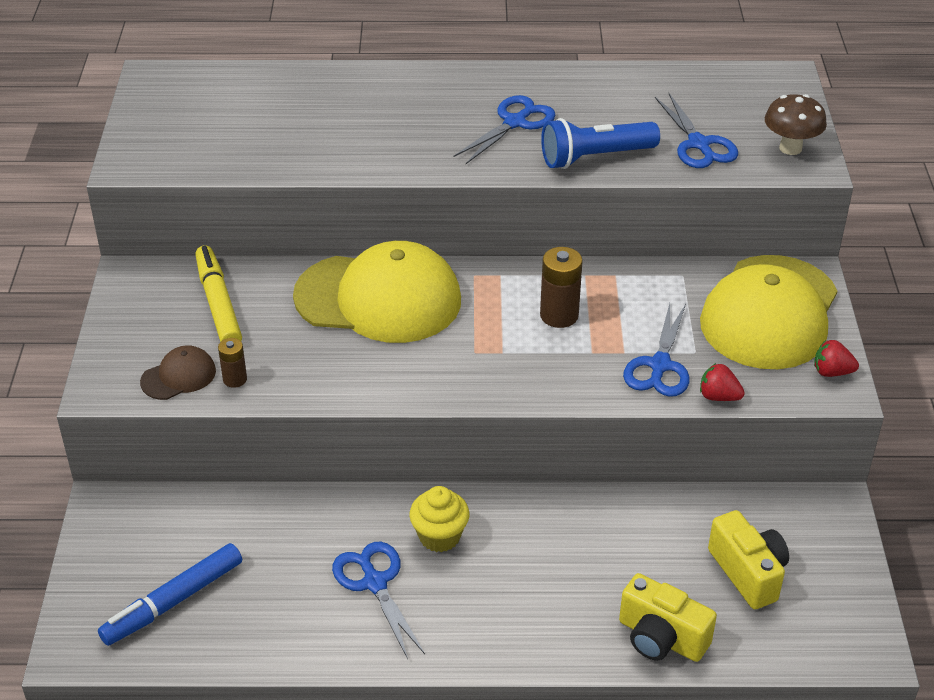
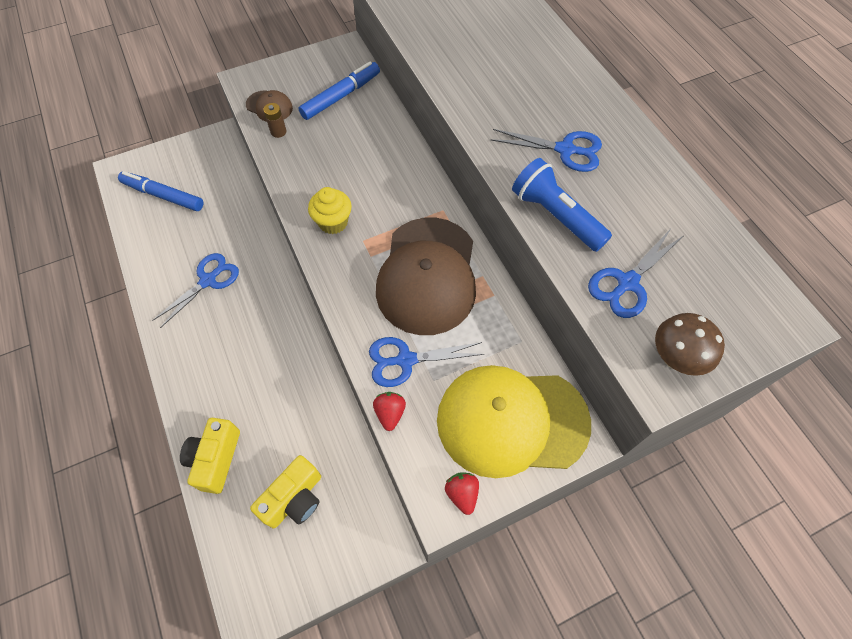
camera: 65 degrees right, 20 degrees up
yellow marker [195,246,242,342] -> blue marker [299,62,380,120]
yellow cap [293,241,461,343] -> none
yellow cupcake [409,486,469,552] -> yellow cupcake moved to [308,187,352,234]
brown battery [540,247,583,328] -> brown cap [376,217,476,335]

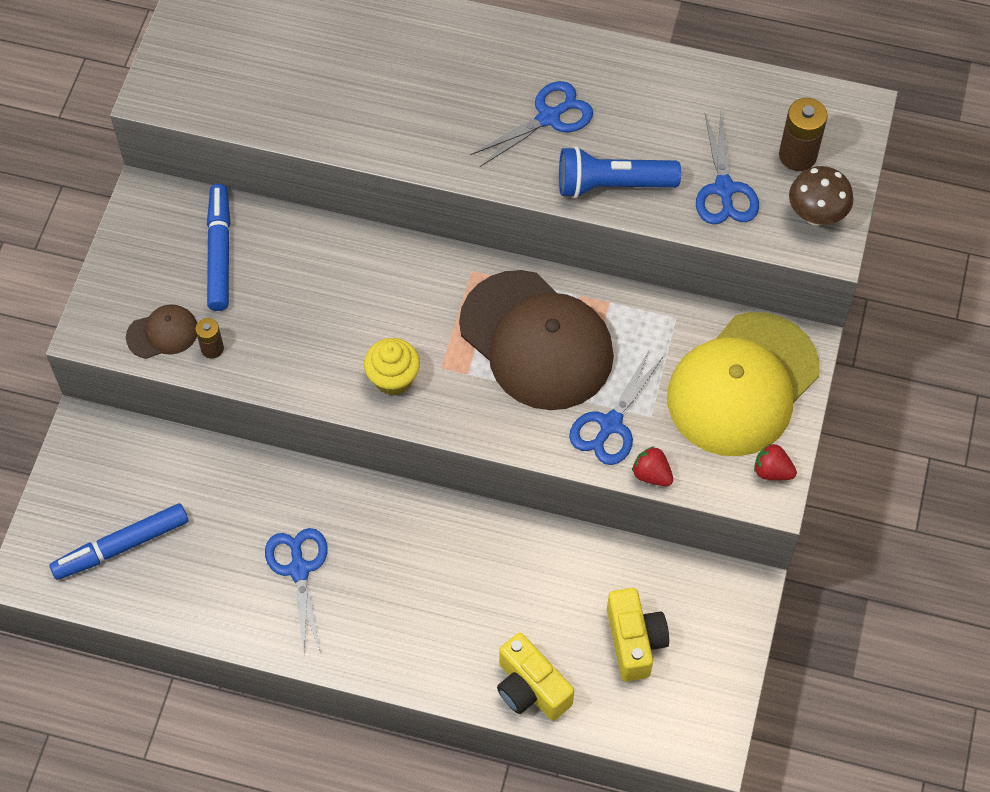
camera: 50 degrees left, 0 degrees up
none -> brown battery [779,98,828,171]

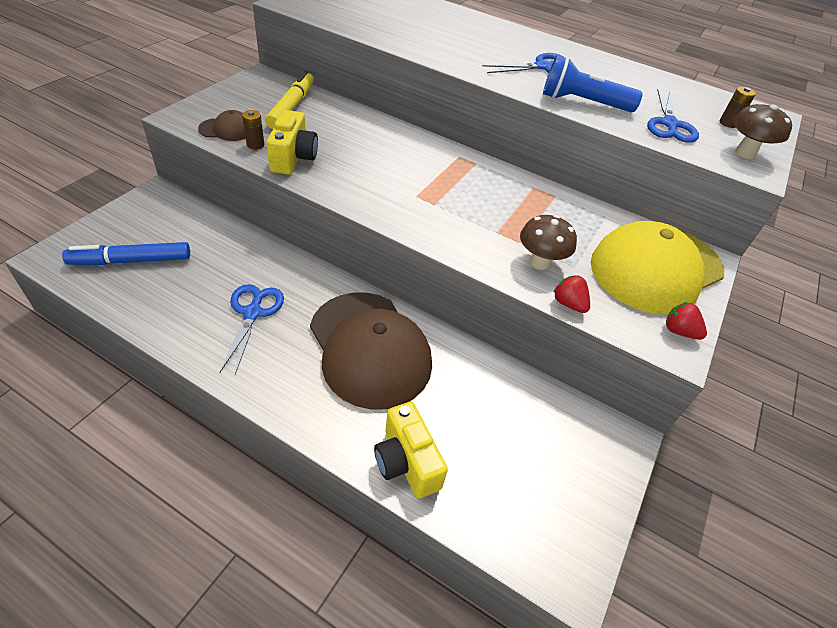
camera: 10 degrees right, 15 degrees down
blue marker [207,184,230,311] -> yellow marker [265,71,314,129]
yellow cupcake [364,338,420,395] -> none
brown cap [459,270,614,410] -> brown cap moved to [310,292,432,410]
blue scissors [569,351,664,465] -> brown mushroom [520,215,577,270]
yellow camera [607,588,669,682] -> yellow camera moved to [266,110,318,175]
brown battery [779,98,828,171] -> brown battery [720,87,756,128], size x0.60

